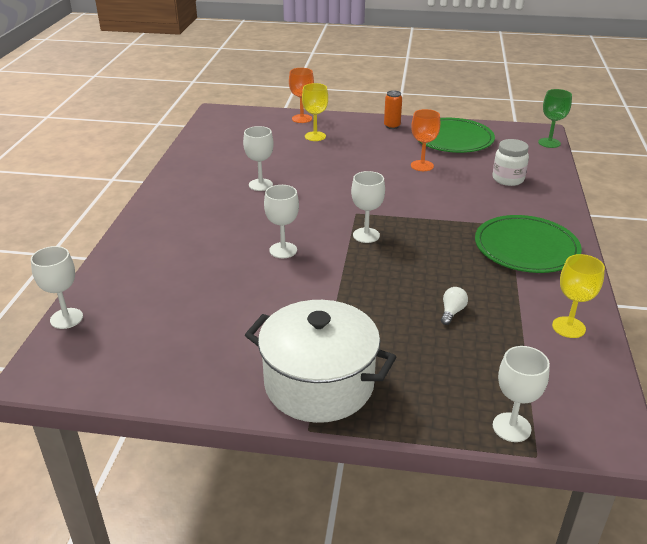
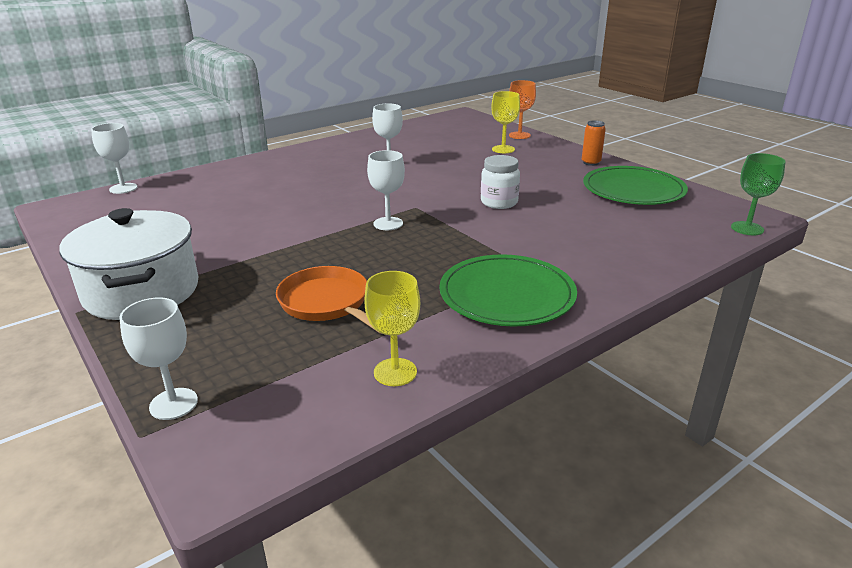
camera: 45 degrees right, 5 degrees down
white goblet [264,185,299,258] -> none
orange goblet [411,109,440,171] -> none
white light bulb [441,287,468,325] -> orange pan [276,266,382,334]
white jar [492,139,529,186] -> white jar moved to [481,155,520,209]

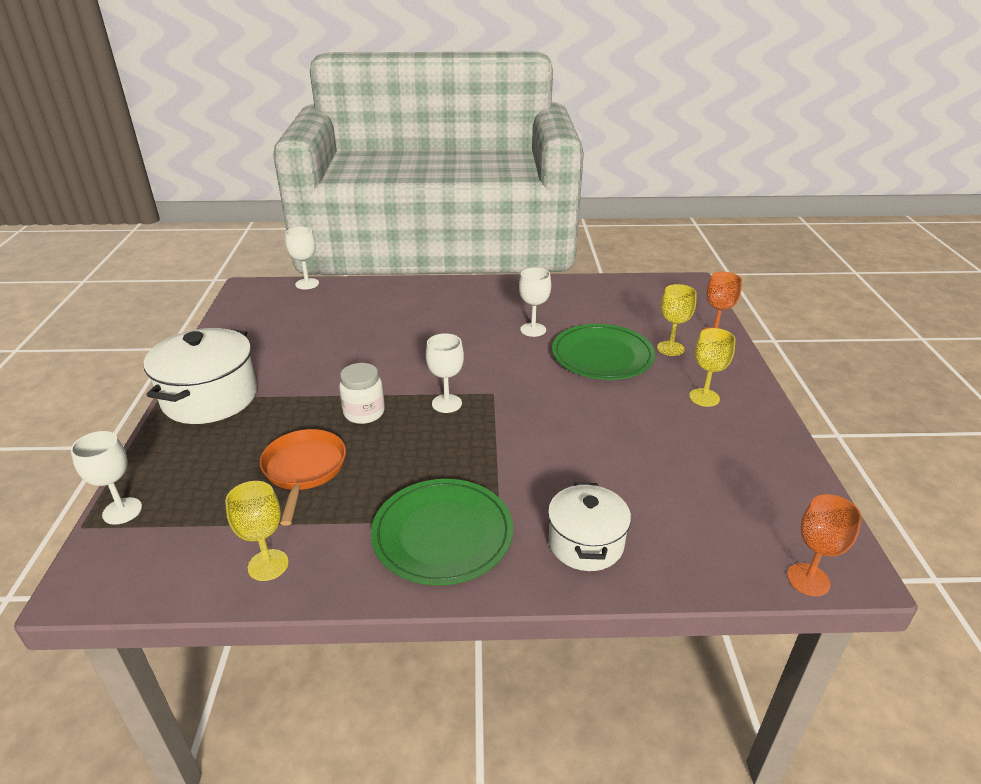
camera: 35 degrees right, 5 degrees up
white jar [481,155,520,209] -> white jar moved to [339,363,385,424]
orange can [582,121,606,166] -> none
green plate [583,166,688,205] -> green plate moved to [552,324,655,380]
green goblet [731,153,785,235] -> orange goblet [787,494,862,596]
none -> white pot [548,482,631,571]
none -> yellow goblet [689,328,735,407]

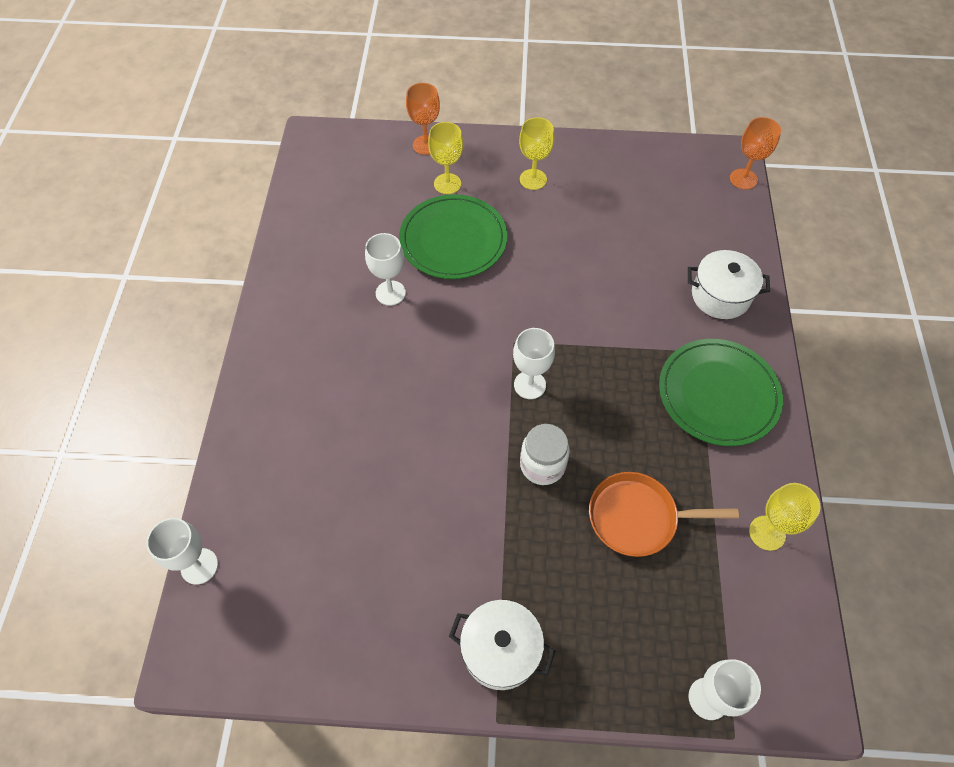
camera: 85 degrees left, 25 degrees up
white pot [144,328,257,424] -> white pot [449,600,555,690], size x0.64

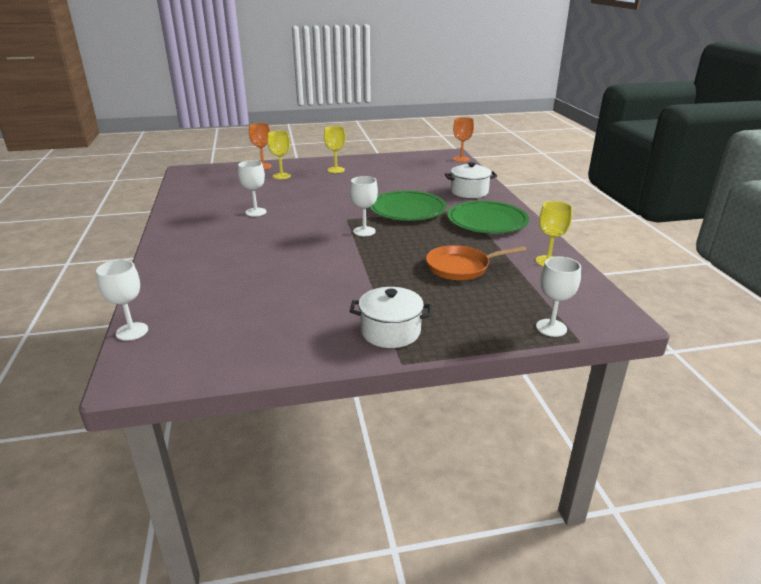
camera: 15 degrees left, 30 degrees down
green plate [399,194,507,279] -> green plate moved to [370,191,447,221]
white jar [520,424,570,485] -> none

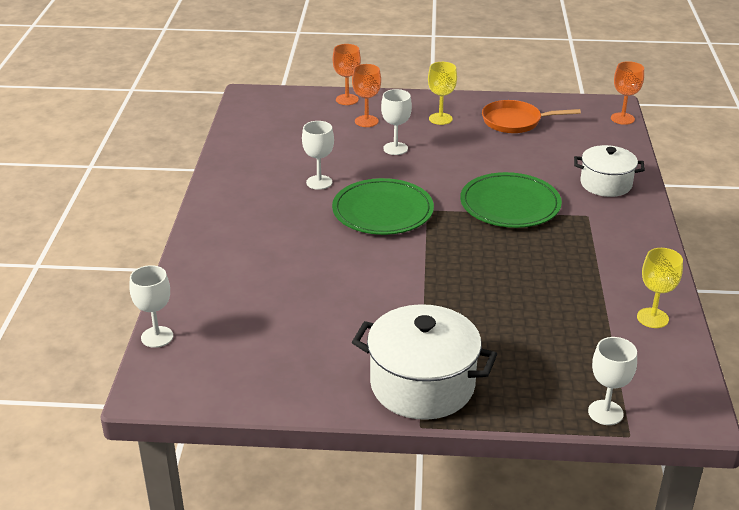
camera: 15 degrees right, 5 degrees up
yellow goblet [267,131,291,179] -> orange goblet [352,64,381,127]
white pot [349,287,432,348] -> white pot [352,304,497,420], size x1.57
white goblet [350,176,378,236] -> white goblet moved to [381,89,412,155]
orange pan [426,245,526,280] -> orange pan moved to [482,100,581,133]
green plate [447,201,529,234] -> green plate moved to [332,178,434,235]

